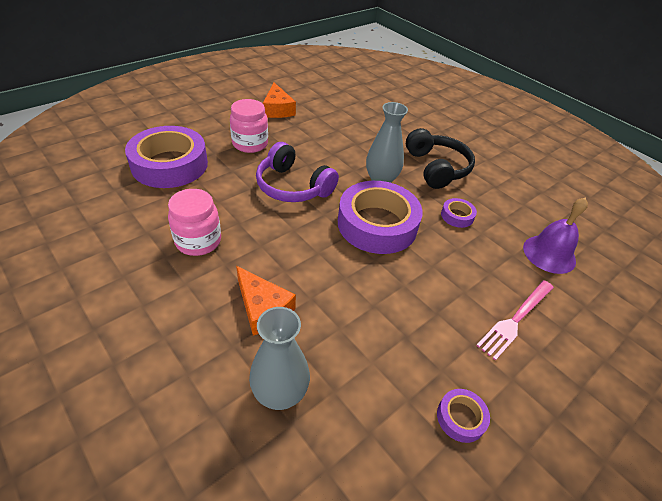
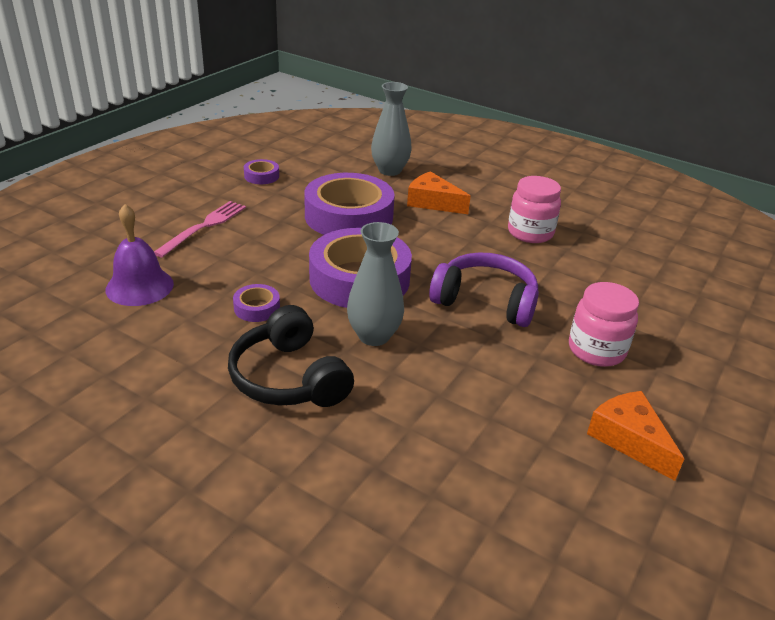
camera: 165 degrees right, 10 degrees down
purple tape [125,126,208,188] -> purple tape moved to [304,173,395,235]

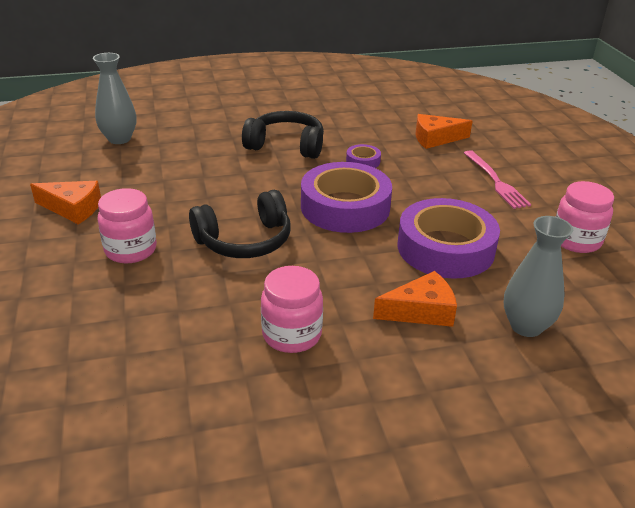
camera: 135 degrees right, 0 degrees up
purple bell [106,204,174,306] -> orange cheese [415,114,472,149]
purple tape [244,159,279,184] -> pink jar [556,181,614,253]
grey vase [347,222,404,346] -> grey vase moved to [93,53,136,144]
purple headphones [429,253,539,327] -> black headphones [189,190,290,258]

